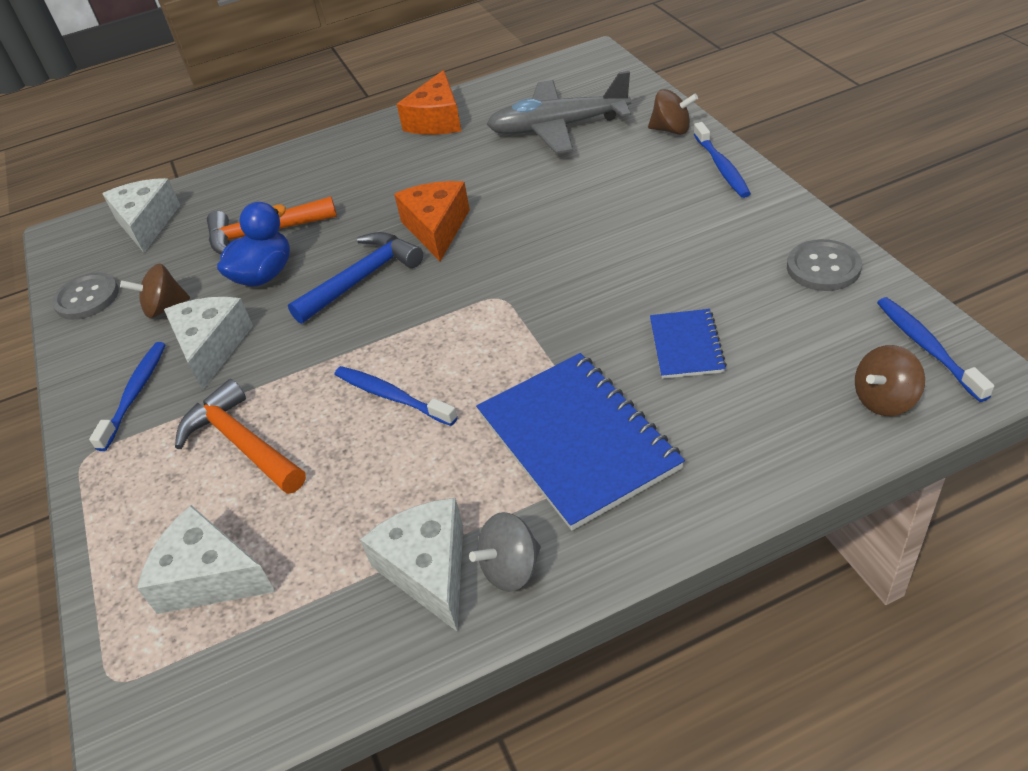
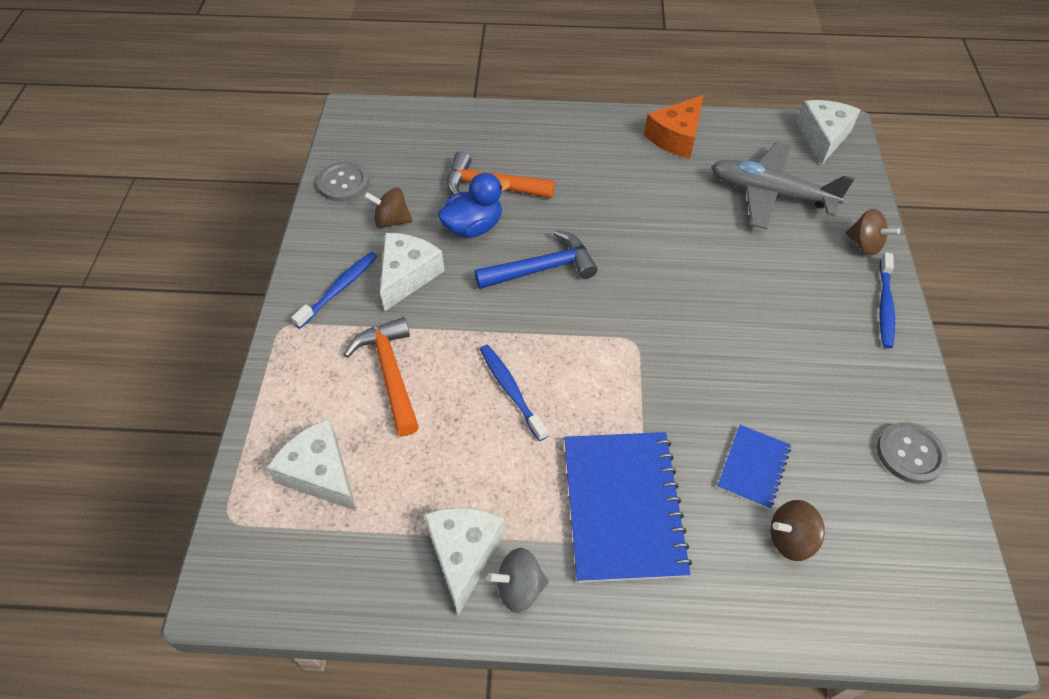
camera: 20 degrees right, 10 degrees up
white cheese [102,178,180,253] -> white cheese moved to [797,100,861,166]
orange cheese [394,181,470,261] -> none
brown spinning top [855,345,925,416] -> brown spinning top moved to [770,500,825,561]
blue toothbrush [877,297,994,402] -> none

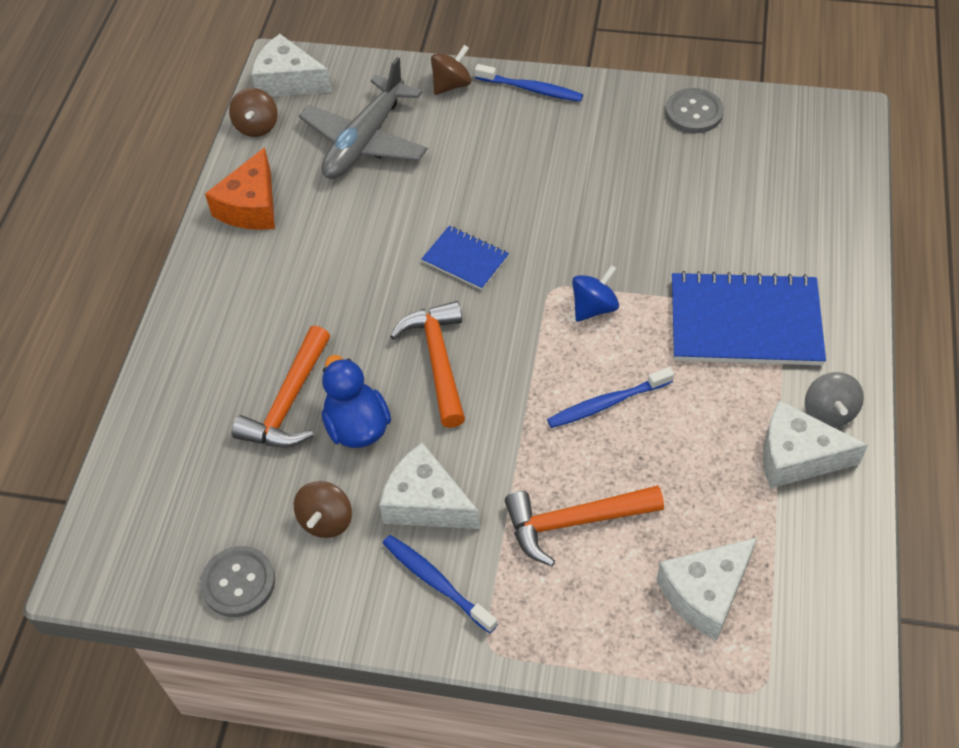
camera: 80 degrees left, 0 degrees up
blue hammer [475,230,598,289] -> orange hammer [390,301,465,428]
orange cheese [644,95,704,158] -> orange cheese turned 60 degrees clockwise [205,147,275,230]
blue notebook [717,425,791,509] -> blue notebook moved to [422,226,509,290]
brown spinning top [770,500,825,561] -> brown spinning top moved to [229,88,278,137]
none -> blue spinning top [572,265,619,322]

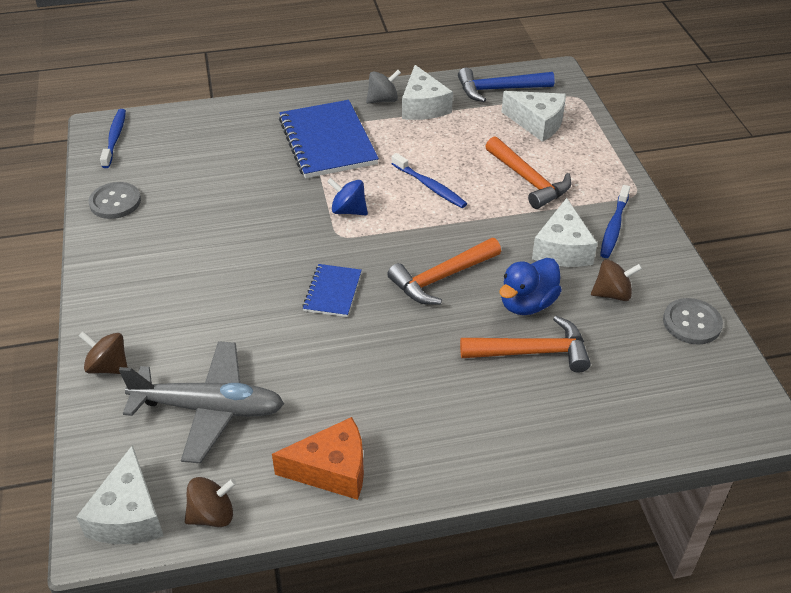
camera: 115 degrees left, 10 degrees down
blue toothbrush [475,64,583,102] -> blue toothbrush moved to [100,109,126,168]
none -> blue hammer [458,68,555,102]

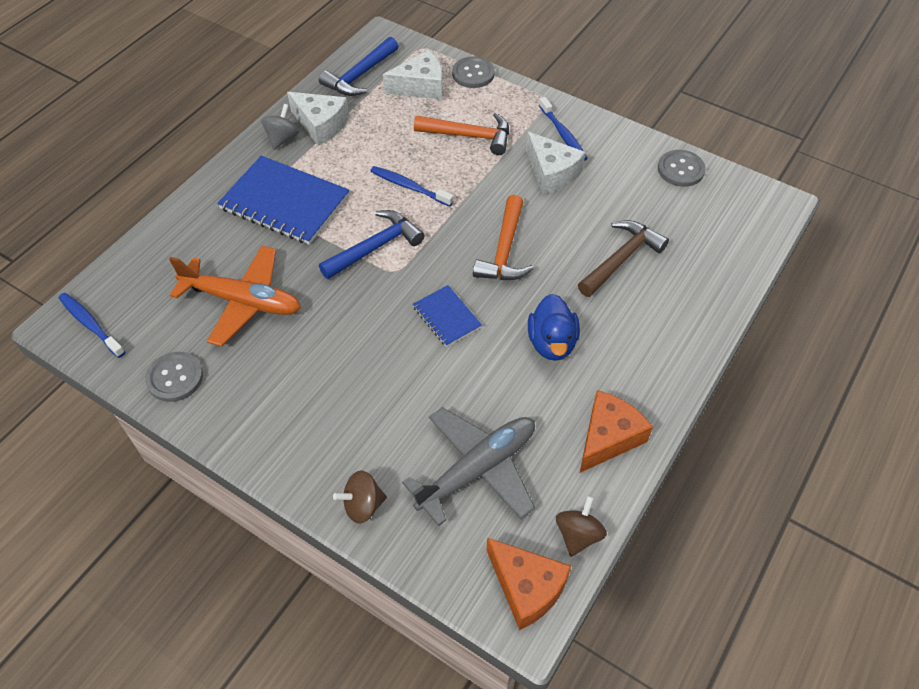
camera: 45 degrees left, 10 degrees up
white cheese [76,445,163,544] -> orange cheese [486,538,571,630]
blue spinning top [327,178,368,215] -> blue hammer [319,210,425,279]
blue toothbrush [391,153,467,208] -> blue toothbrush turned 150 degrees counterclockwise [370,166,454,207]
orange hammer [460,316,591,373] -> brown hammer [578,220,669,297]
blue duck [499,258,562,315] -> blue duck moved to [528,294,580,361]
brown spinning top [591,259,642,301] -> none
none -> orange plane [169,246,301,347]
none -> grey button [452,56,495,88]

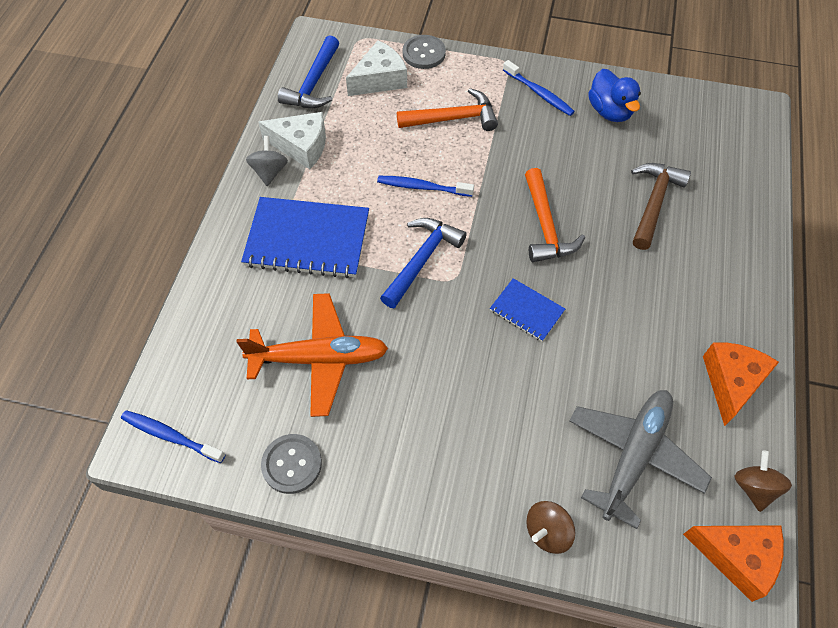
camera: 20 degrees left, 5 degrees up
white cheese [526,132,586,194] -> none
blue duck [528,294,580,361] -> blue duck moved to [588,69,641,122]
grey button [658,150,706,187] -> none

